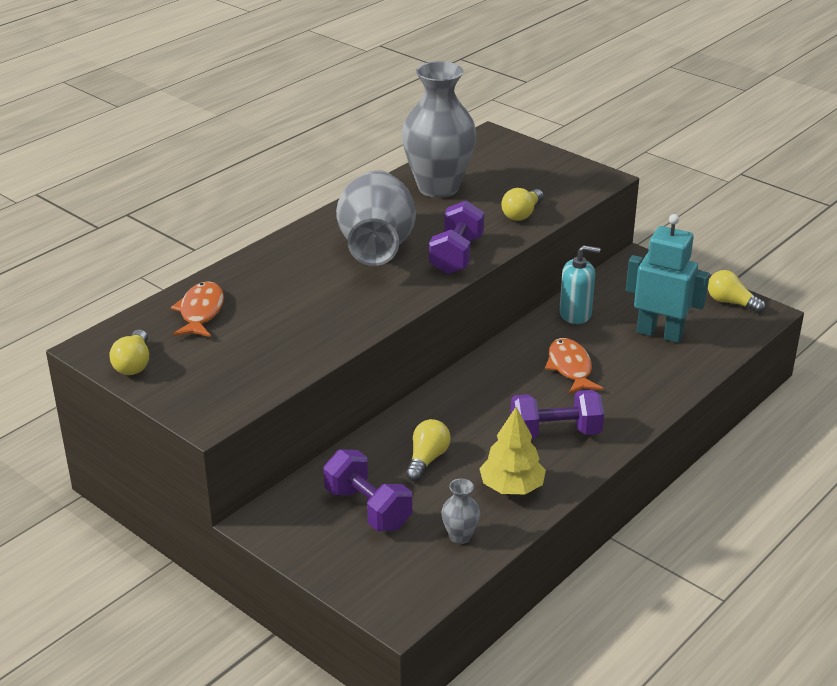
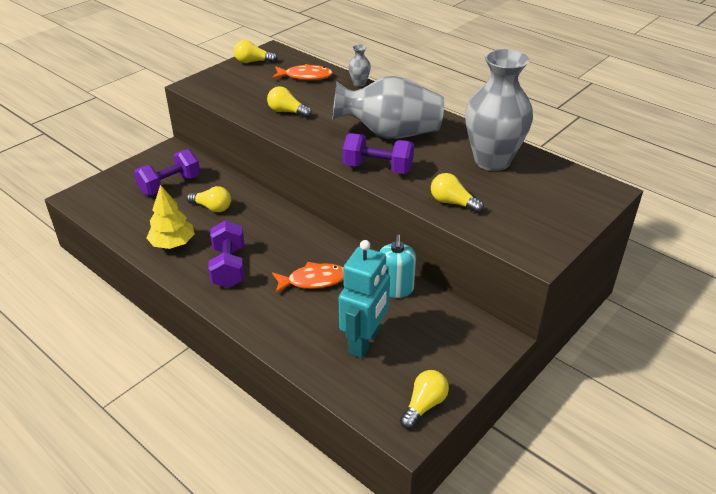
camera: 90 degrees right, 5 degrees up
grey vase [441,479,480,544] -> grey vase moved to [348,44,371,86]
none -> yellow light bulb [267,86,312,118]

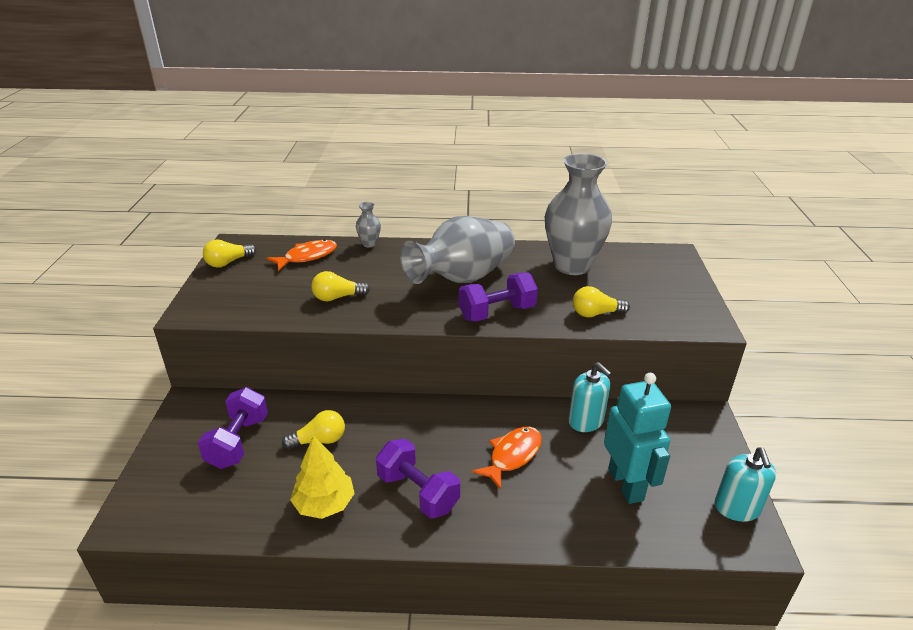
camera: 40 degrees left, 5 degrees down
yellow light bulb [400,370,449,429] -> turquoise soap dispenser [715,447,776,522]

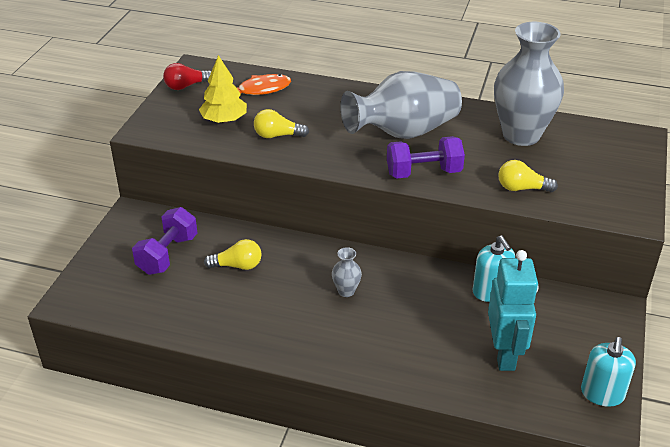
camera: 15 degrees right, 5 degrees up
yellow light bulb [203,239,256,268] -> red light bulb [163,63,212,90]
yellow tree [290,436,355,519] -> yellow tree moved to [199,55,247,123]
grey vase [356,202,381,248] -> grey vase moved to [332,247,362,297]
purple dumbbell [376,439,460,519] -> none
orange fish [472,427,542,490] -> none

